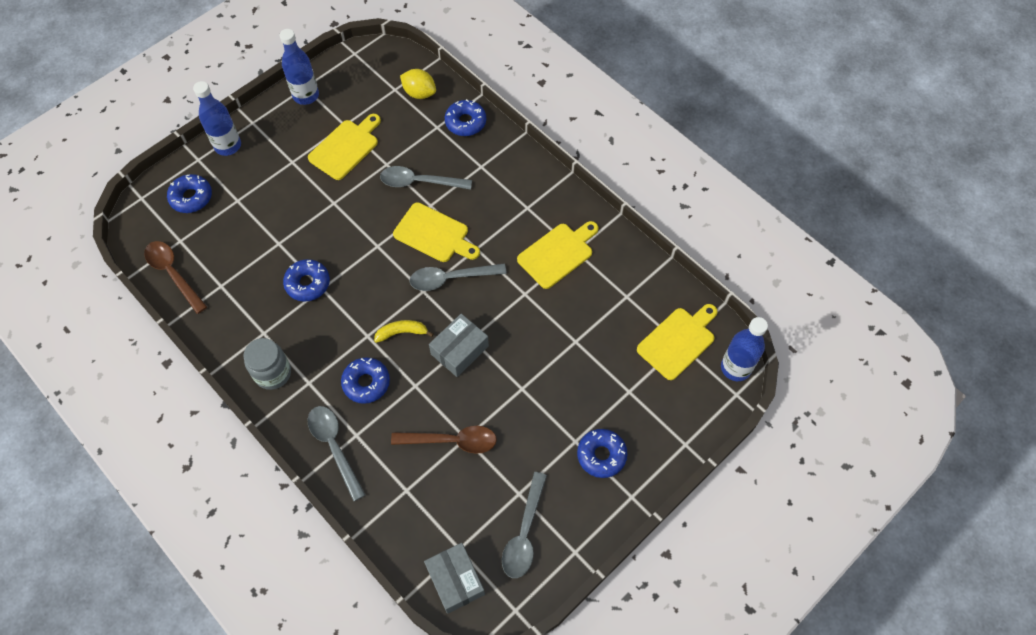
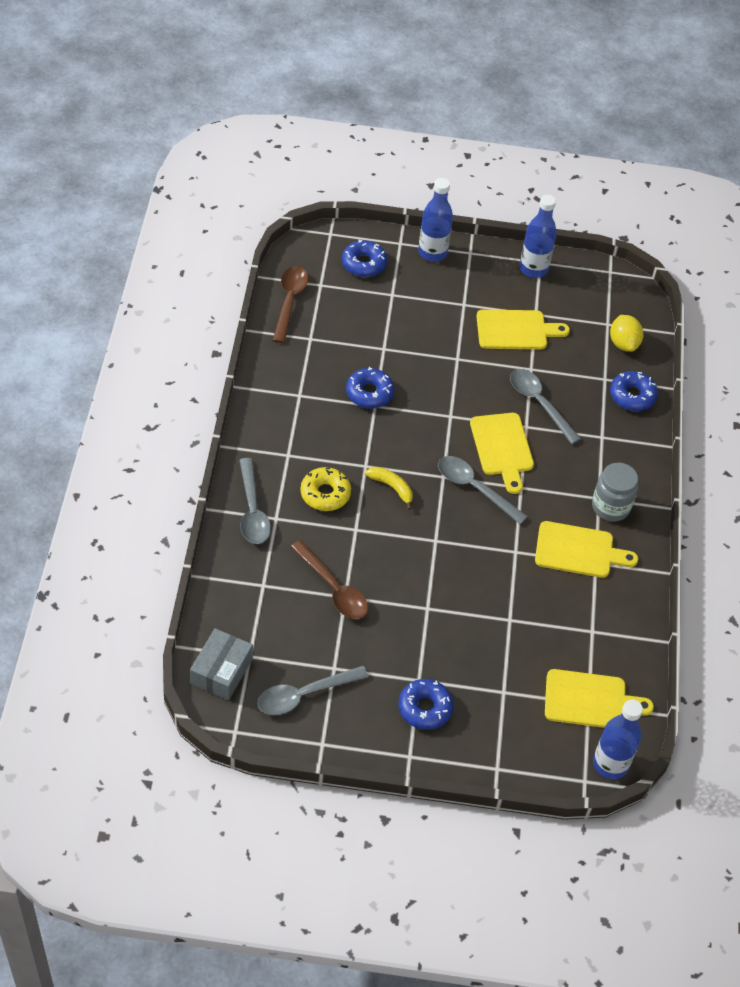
camera: 45 degrees right, 10 degrees down
grey jar [244,338,291,390] -> grey jar moved to [592,463,638,522]
grey spoon [307,406,365,501] -> grey spoon turned 150 degrees clockwise [239,458,271,544]
blue donut [341,357,390,404] -> yellow donut [300,467,351,511]
grey box [429,314,489,377] -> none

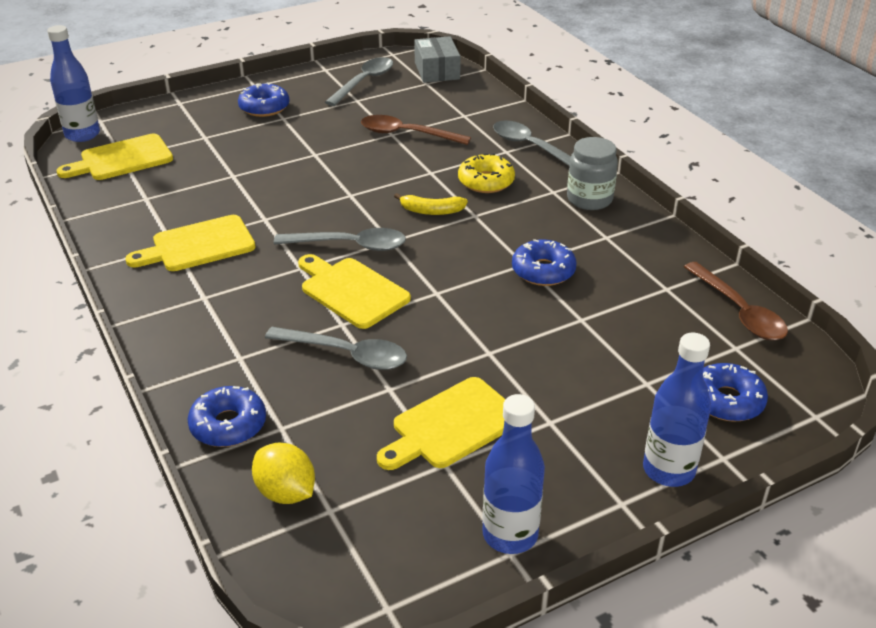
camera: 150 degrees right, 15 degrees down
grey jar [592,463,638,522] -> grey jar moved to [567,137,618,210]

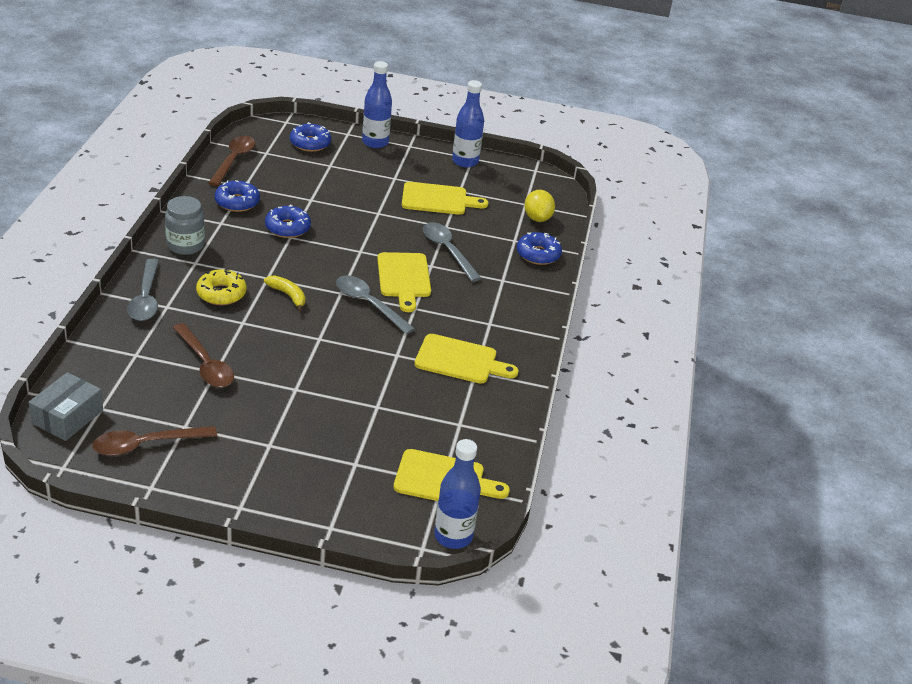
camera: 145 degrees left, 0 degrees up
blue donut [238,83,290,117] -> blue donut moved to [215,180,260,212]
grey spoon [325,57,393,106] -> brown spoon [92,426,217,456]

